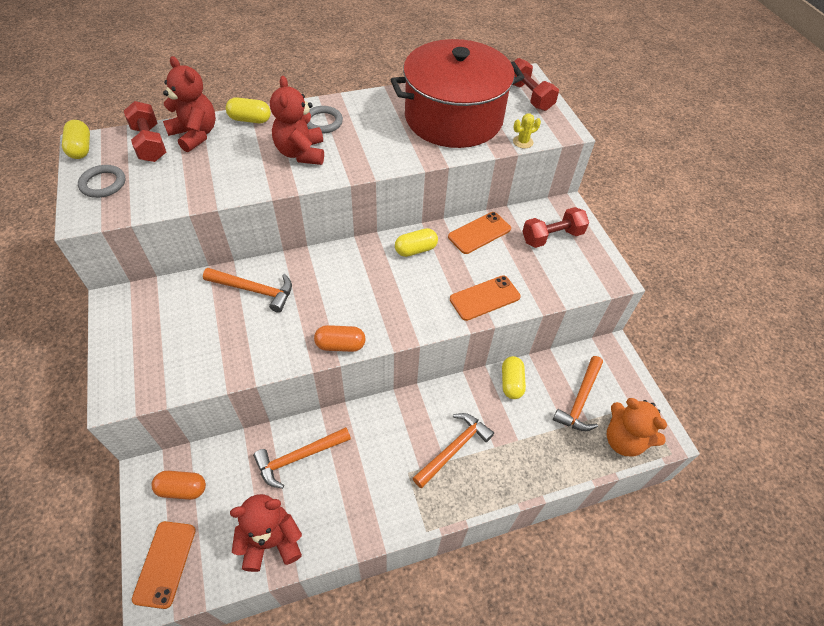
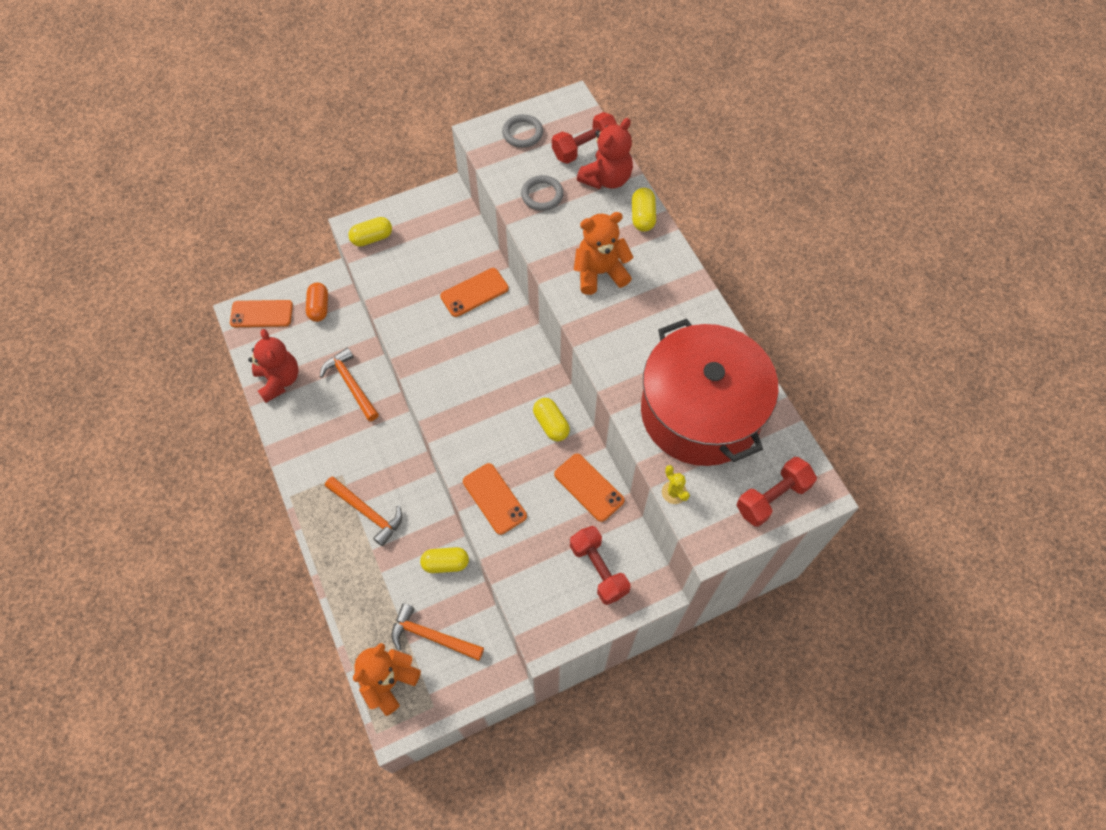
camera: 85 degrees right, 10 degrees up
yellow capsule [62,120,90,159] -> yellow capsule moved to [348,217,392,247]
orange hammer [203,268,292,313] -> orange phone [440,268,509,317]
red teddy bear [270,76,324,165] -> orange teddy bear [574,212,634,295]
grey ring [307,106,343,133] -> grey ring moved to [521,175,564,211]
orange capsule [314,325,366,352] -> none

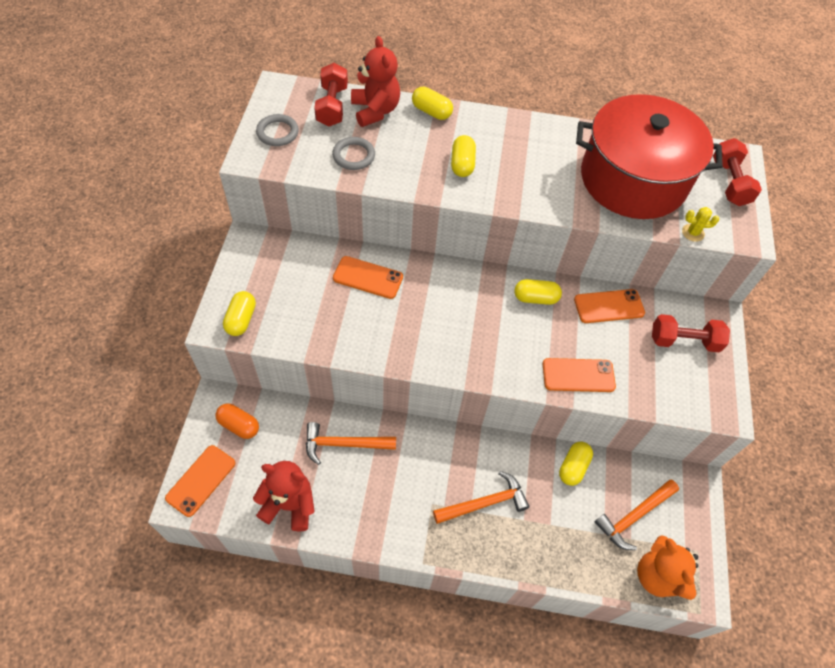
camera: 60 degrees left, 5 degrees down
orange phone [440,268,509,317] -> orange phone turned 75 degrees counterclockwise [333,256,403,299]
orange teddy bear [574,212,634,295] -> yellow capsule [451,135,476,177]

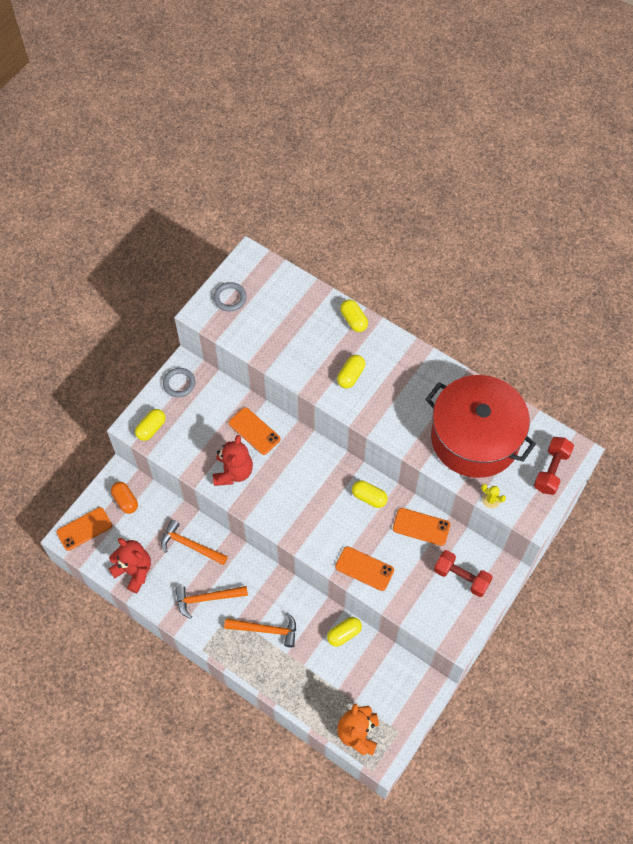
camera: 30 degrees right, 5 degrees up
red dumbbell [314,63,348,127] -> none
grey ring [332,137,375,170] -> grey ring moved to [163,368,195,397]
red teddy bear [351,36,400,127] -> red teddy bear moved to [213,435,253,486]
orange hammer [595,480,679,550] -> orange hammer moved to [175,586,248,619]

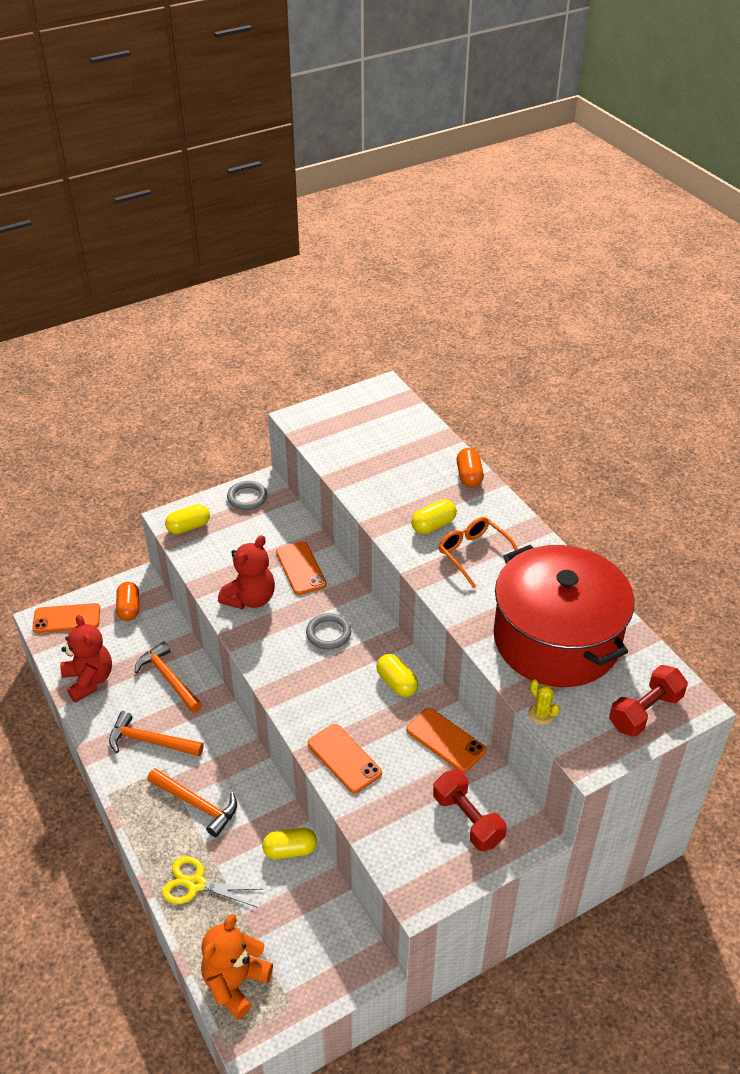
camera: 25 degrees right, 20 degrees down
grey ring [213,282,247,311] -> grey ring moved to [306,613,351,649]
yellow capsule [340,299,368,332] -> orange capsule [457,448,484,488]
none -> yellow scissors [162,856,261,907]
none -> orange glasses [439,517,518,588]

